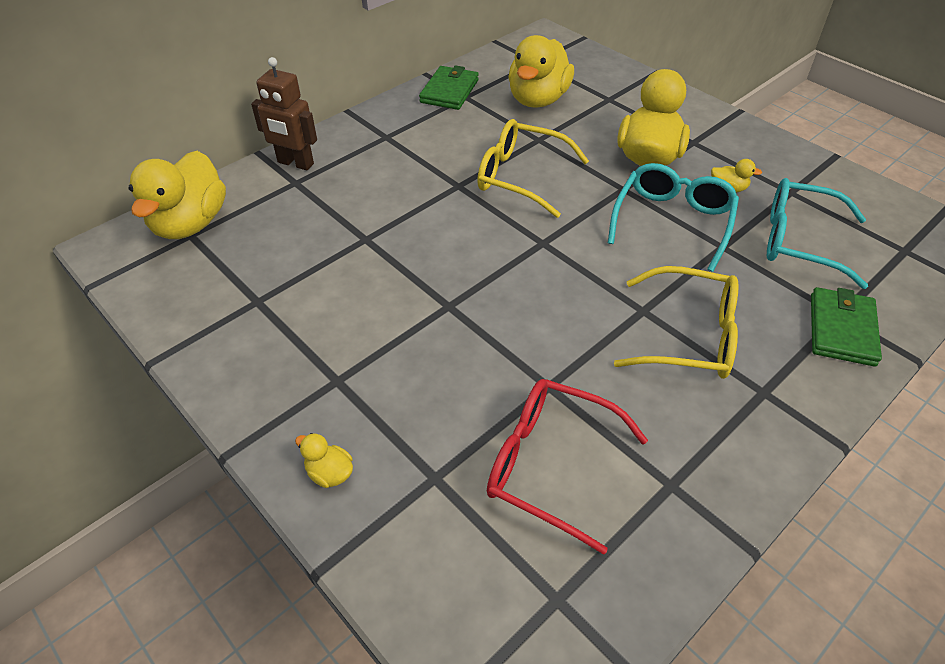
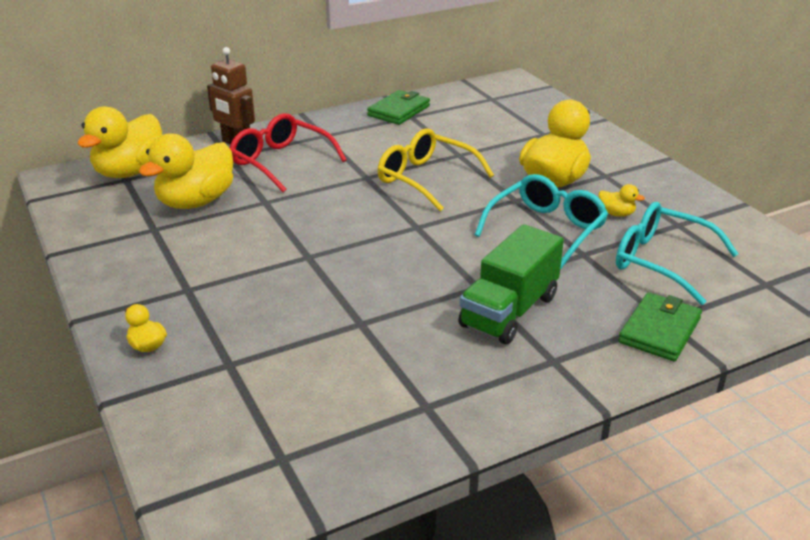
camera: 15 degrees right, 15 degrees down
red glasses [487,379,648,555] -> red glasses moved to [230,113,347,192]
yellow duck [508,35,574,108] -> yellow duck moved to [139,133,233,209]
yellow glasses [614,266,738,379] -> green truck [458,224,564,344]

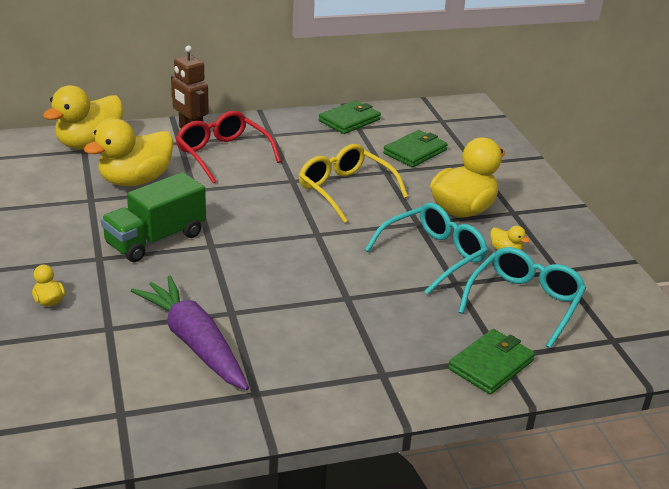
camera: 10 degrees right, 0 degrees up
green truck [458,224,564,344] -> green truck moved to [101,172,206,262]
turquoise glasses [616,202,738,305] -> turquoise glasses turned 75 degrees clockwise [458,247,586,348]
none -> purple carrot [131,275,249,390]
none -> green wallet [383,130,448,167]

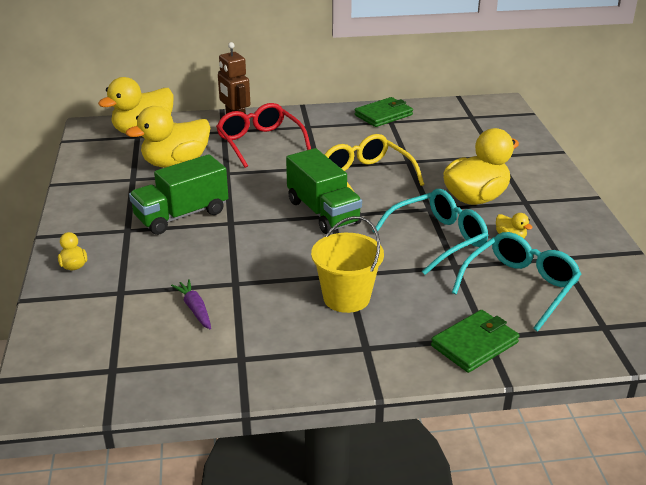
camera: 10 degrees right, 0 degrees up
purple carrot [131,275,249,390] -> purple carrot [171,279,211,329], size x0.46
green wallet [383,130,448,167] -> none
none -> green truck [286,148,362,234]
none -> yellow bucket [311,216,384,313]

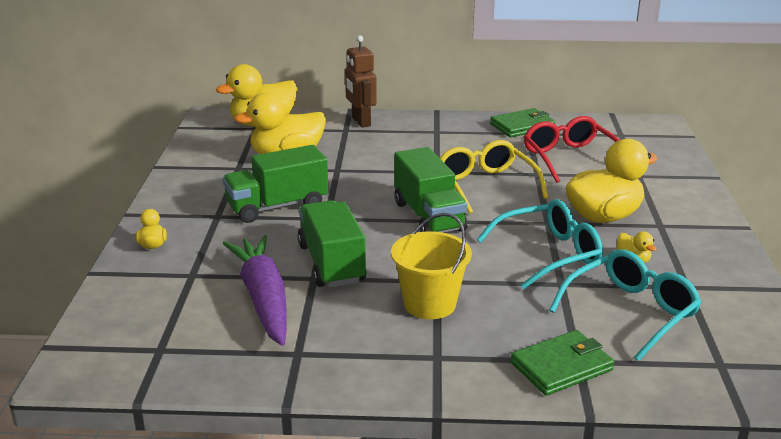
camera: 10 degrees right, 5 degrees down
purple carrot [171,279,211,329] -> purple carrot [223,235,287,346], size x2.15
red glasses [216,103,311,168] -> red glasses moved to [524,116,619,183]
none -> green truck [298,200,367,288]

